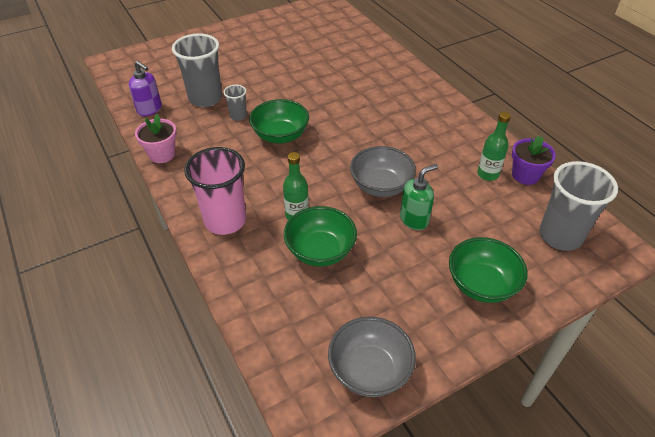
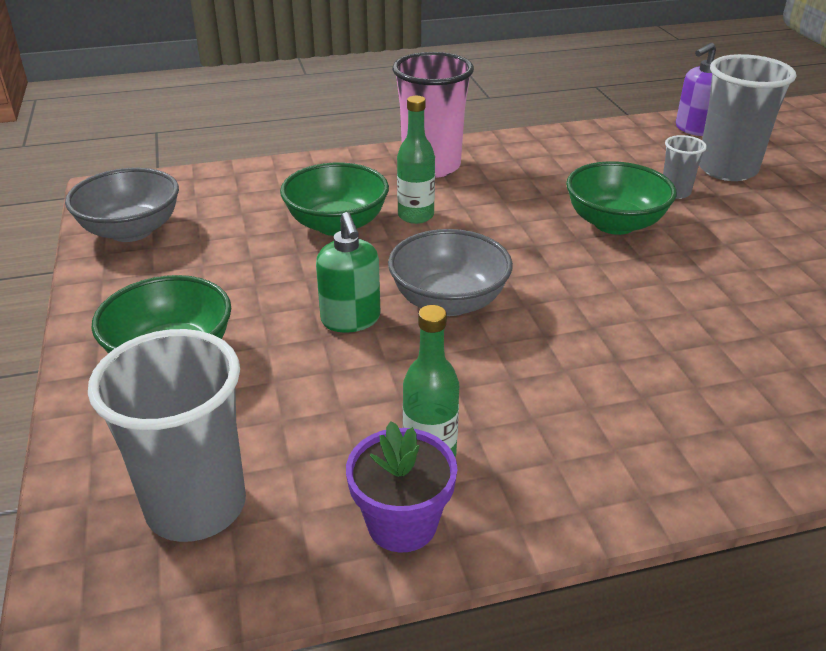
camera: 105 degrees right, 10 degrees down
pink flower pot [135,114,177,163] -> none

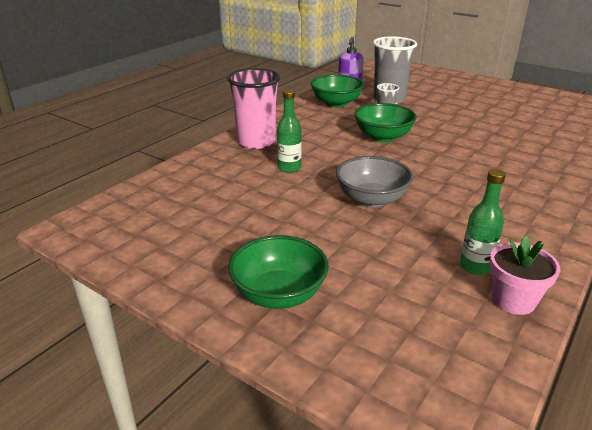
camera: 40 degrees left, 5 degrees down
grey bowl [65,168,179,242] -> none
grey cup [88,329,246,542] -> none
green bowl [280,163,389,236] -> green bowl moved to [311,74,364,108]
green soap dispenser [316,212,380,333] -> none
purple flower pot [346,421,458,552] -> pink flower pot [489,235,560,315]

